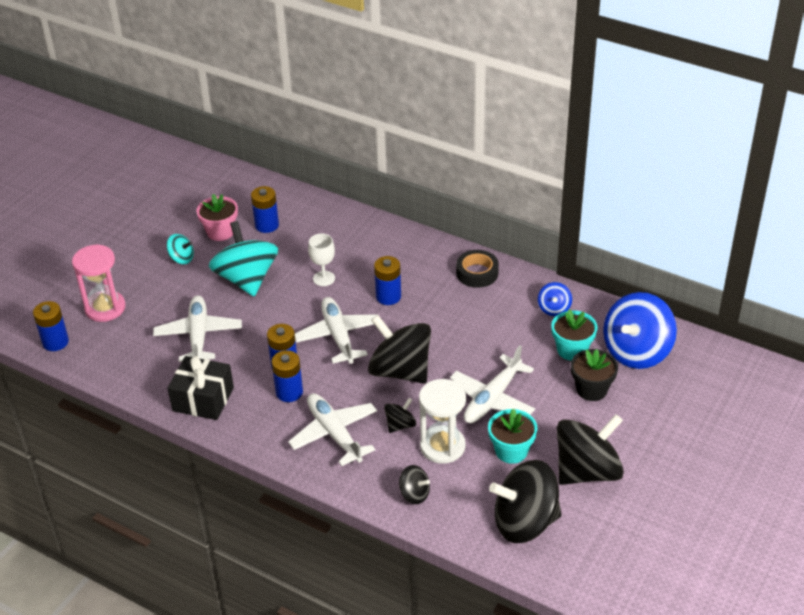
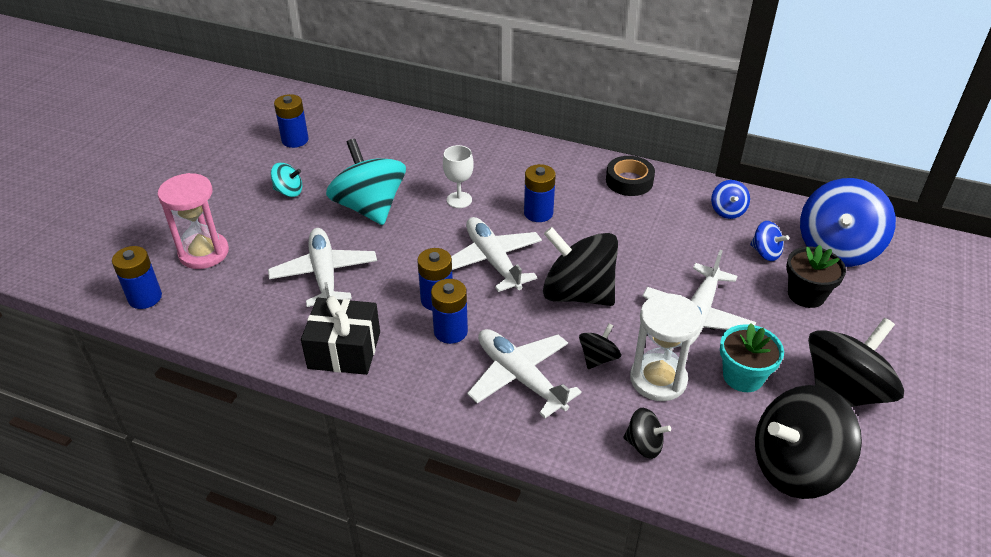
camera: 10 degrees left, 0 degrees up
pink flower pot [196,194,238,241] -> none
blue battery [251,186,279,233] -> blue battery moved to [274,94,308,148]
turquoise flower pot [551,309,597,361] -> blue spinning top [750,221,789,261]

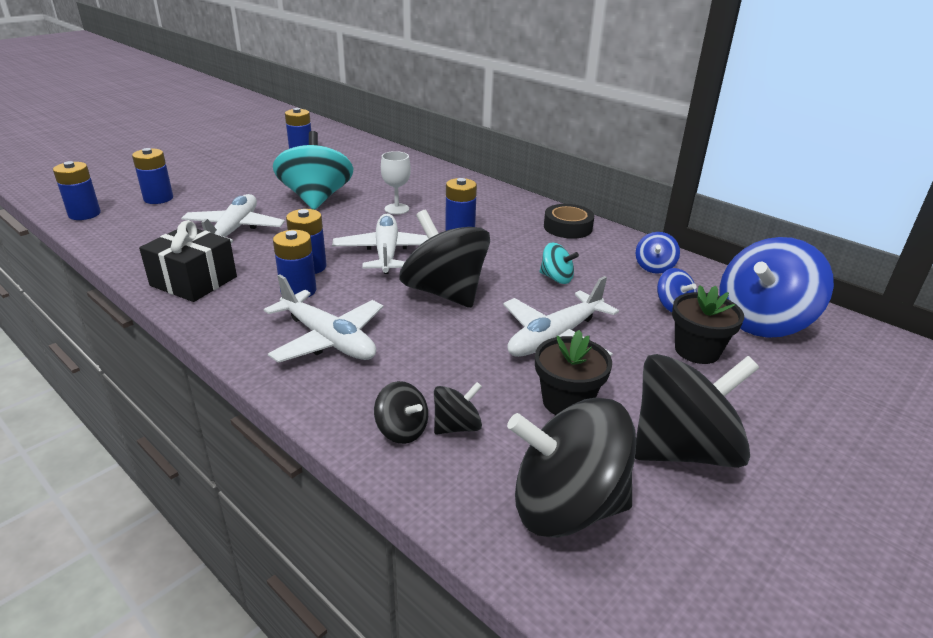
camera: 20 degrees right, 10 degrees down
pink hourglass [158,173,229,269] -> blue battery [132,148,173,204]
turquoise spinning top [271,163,302,197] -> turquoise spinning top moved to [540,242,579,284]
white plane [467,329,582,418] -> white plane turned 150 degrees clockwise [264,275,383,363]
black spinning top [579,323,621,369] -> black spinning top moved to [434,382,482,435]
white hourglass [630,293,702,401] -> none
turquoise flower pot [720,323,784,392] -> black flower pot [535,330,612,415]

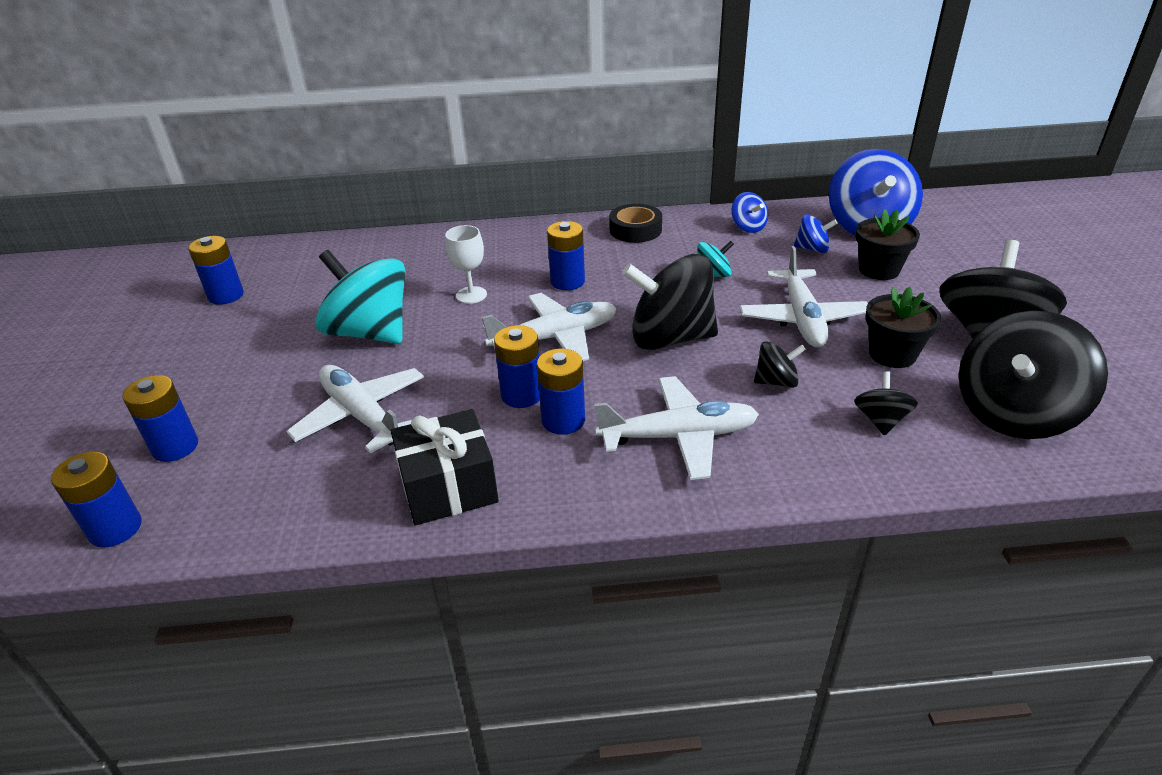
camera: 45 degrees left, 5 degrees up
white plane [332,214,428,274] -> white plane turned 120 degrees clockwise [482,293,617,361]
black spinning top [374,381,428,444] -> black spinning top moved to [754,341,806,388]

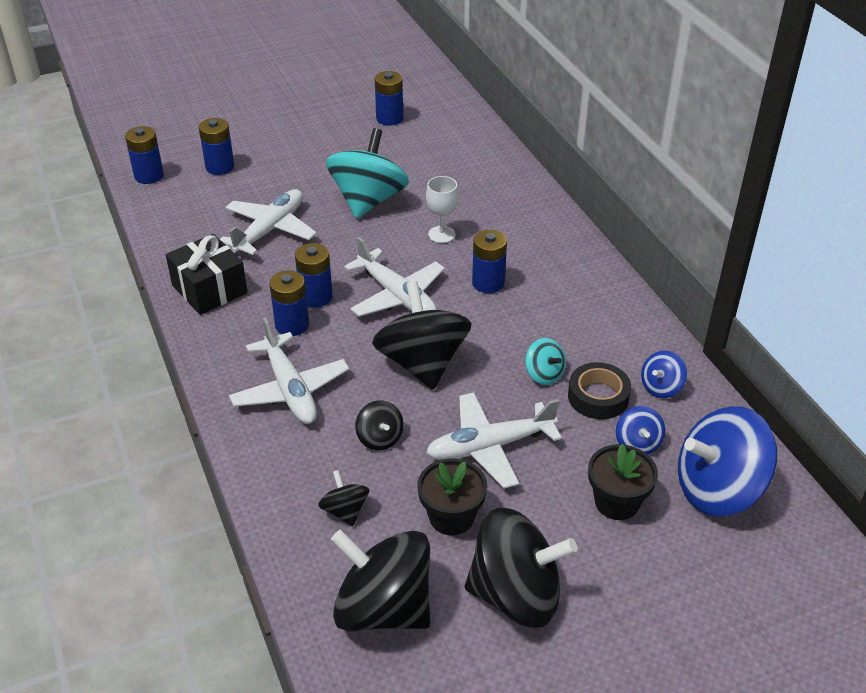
camera: 70 degrees right, 5 degrees up
black tape [609,204,662,243] -> black tape moved to [568,362,631,419]
black spinning top [854,371,918,436] -> black spinning top turned 105 degrees counterclockwise [318,470,369,526]

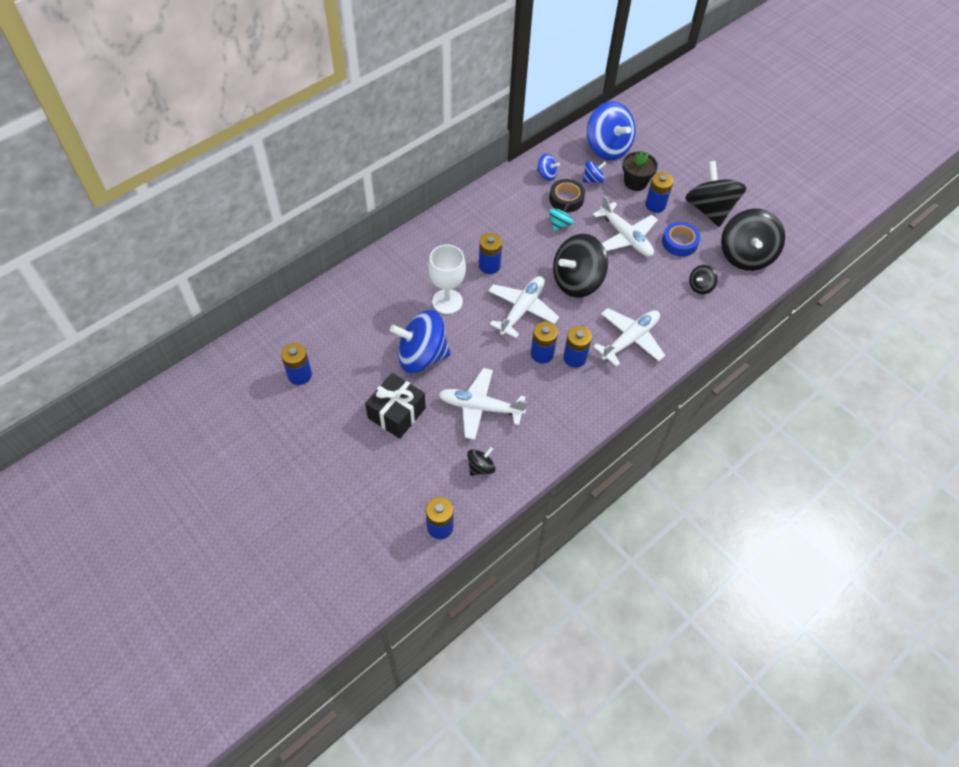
camera: 110 degrees left, 15 degrees up
black gift [166,234,248,315] -> black gift moved to [365,373,426,439]
blue battery [199,118,234,175] -> blue battery moved to [645,172,673,213]
turquoise spinning top [326,128,409,219] -> blue spinning top [390,310,450,373]
black spinning top [355,400,404,450] -> black spinning top moved to [467,447,495,476]
black flower pot [417,458,487,535] -> blue tape [662,222,700,257]
white goblet [426,176,459,243] -> white goblet [428,244,466,314], size x1.53

